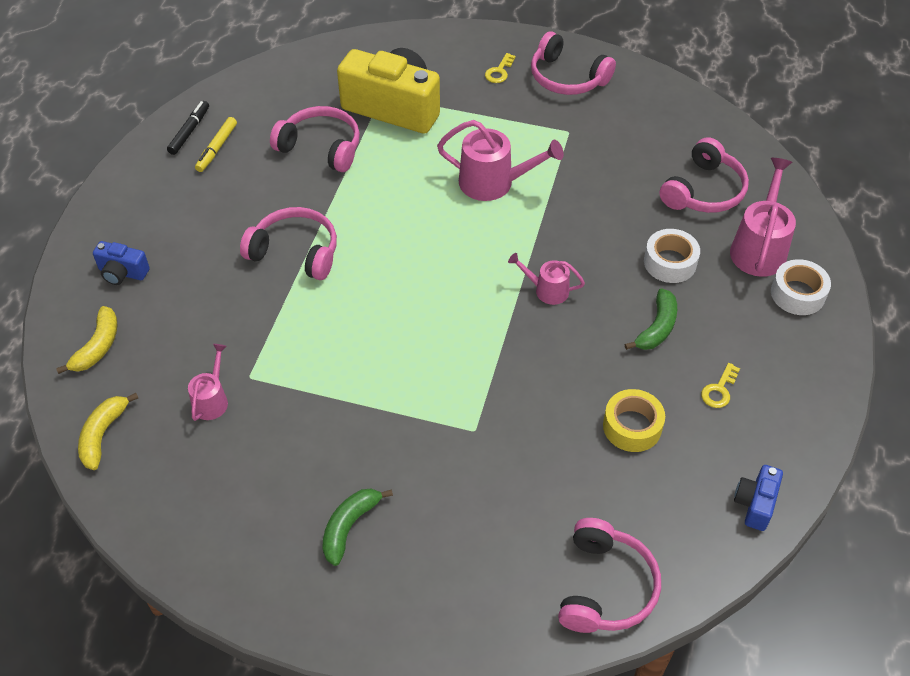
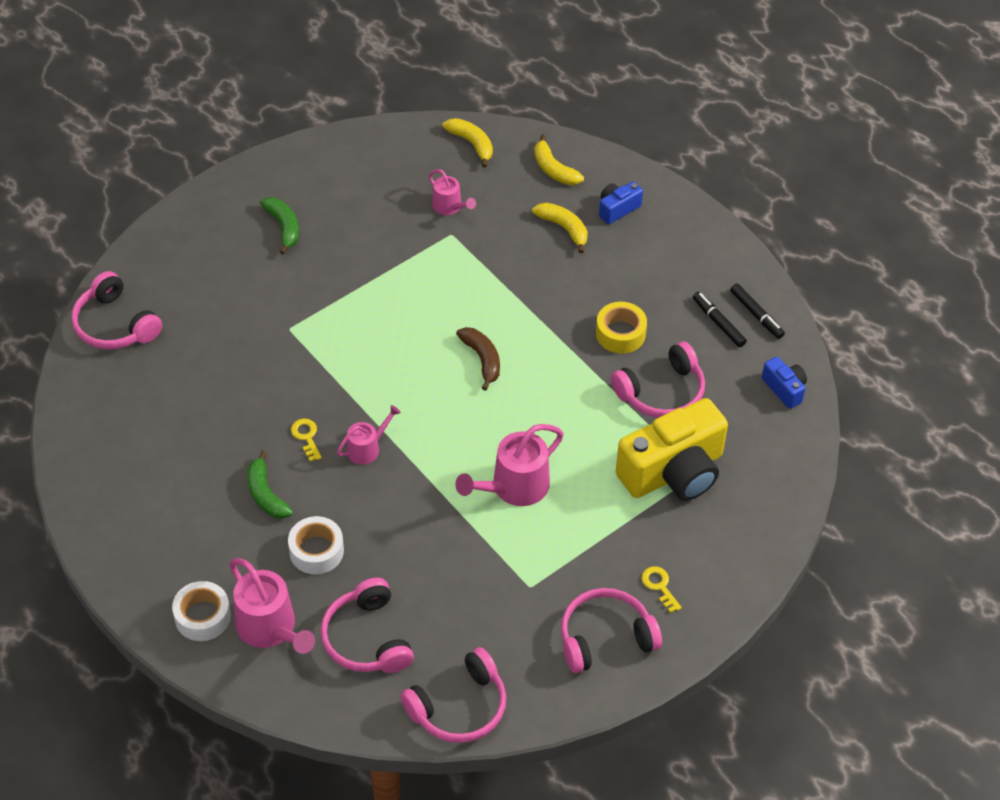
camera: 125 degrees right, 0 degrees up
yellow marker [195,117,237,172] -> black marker [693,292,747,347]
pink headphones [240,207,337,280] -> pink headphones moved to [401,647,506,743]
yellow tape [603,389,665,452] -> yellow tape moved to [596,302,647,354]
yellow key [701,363,740,408] -> yellow key moved to [291,418,322,461]
blue camera [734,465,783,531] -> blue camera moved to [762,357,807,409]
none -> brown banana [456,327,500,391]
none -> yellow banana [532,202,588,253]

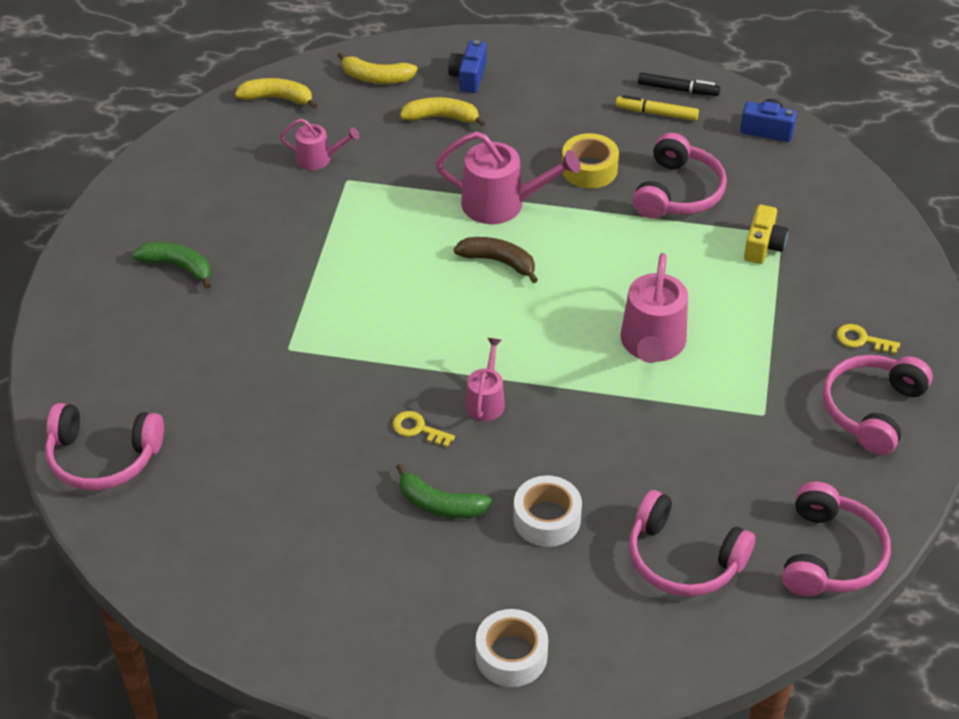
camera: 40 degrees left, 5 degrees down
pink watering can [229,558,315,654] -> pink watering can moved to [435,132,581,224]
yellow camera [616,398,728,501] -> yellow camera [744,204,788,264], size x0.46
black marker [693,292,747,347] -> yellow marker [615,95,699,121]

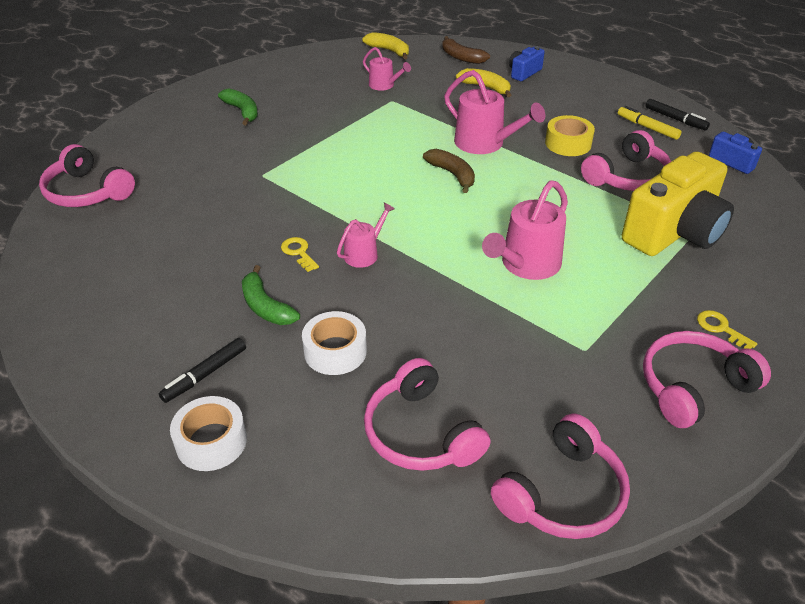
camera: 30 degrees right, 5 degrees down
yellow banana [337,52,418,84] -> brown banana [442,36,490,64]
yellow camera [744,204,788,264] -> yellow camera [622,151,734,256], size x2.20
none -> black marker [159,338,246,403]

